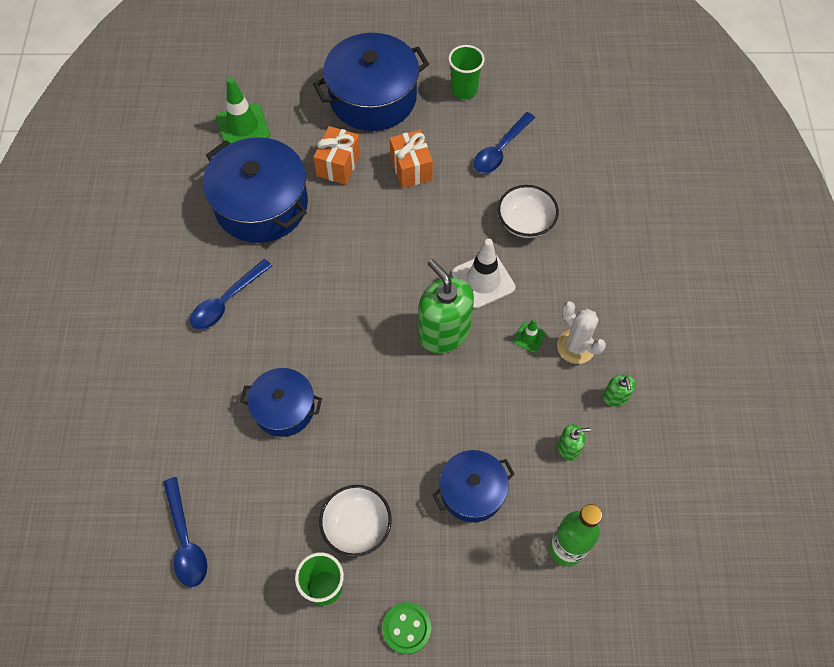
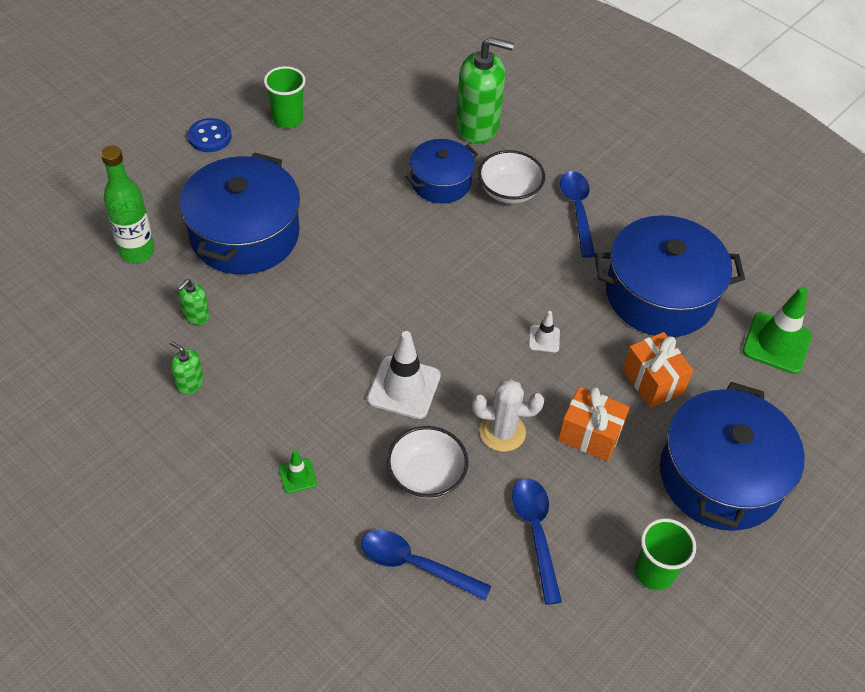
camera: 130 degrees right, 10 degrees down
blue spoon [163,477,207,587] -> blue spoon moved to [361,530,491,601]
white bowl [319,485,392,557] -> white bowl moved to [478,150,545,204]
green button [382,602,431,654] -> blue button [188,118,232,152]
green soap dispenser [419,259,474,353] -> green soap dispenser moved to [456,37,514,144]
blue pot [433,450,515,522] -> blue pot [180,152,300,274], size x1.72
green traffic cone [513,319,546,353] -> green traffic cone moved to [279,450,317,494]
white cactus [557,301,606,364] -> white cactus moved to [472,379,544,452]
none -> white traffic cone [529,311,560,352]

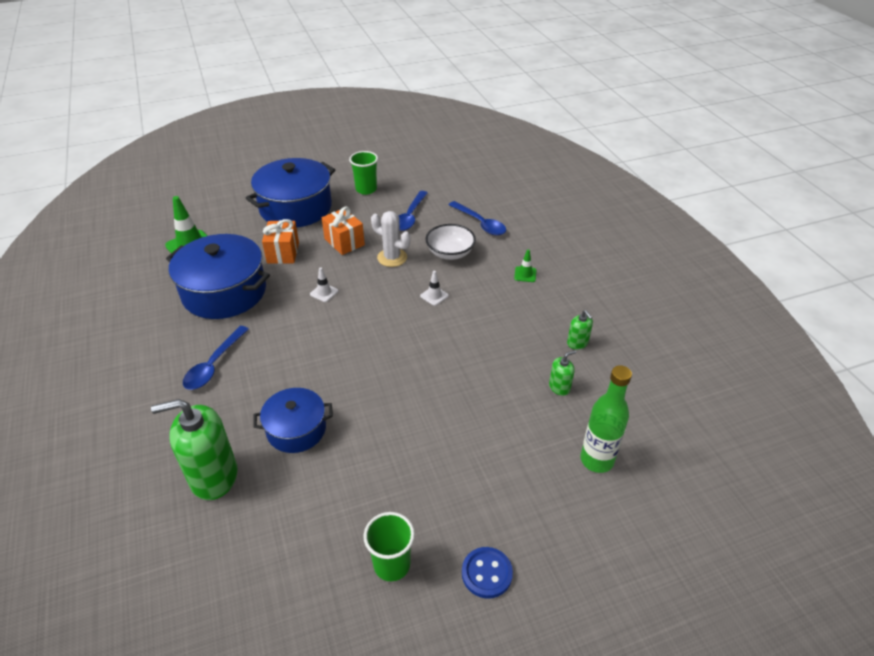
camera: 150 degrees left, 10 degrees down
blue pot [180,152,300,274] -> none
white traffic cone [367,331,441,419] -> white traffic cone [420,271,449,306], size x0.51
green soap dispenser [456,37,514,144] -> green soap dispenser turned 45 degrees counterclockwise [151,399,238,500]
white bowl [478,150,545,204] -> none

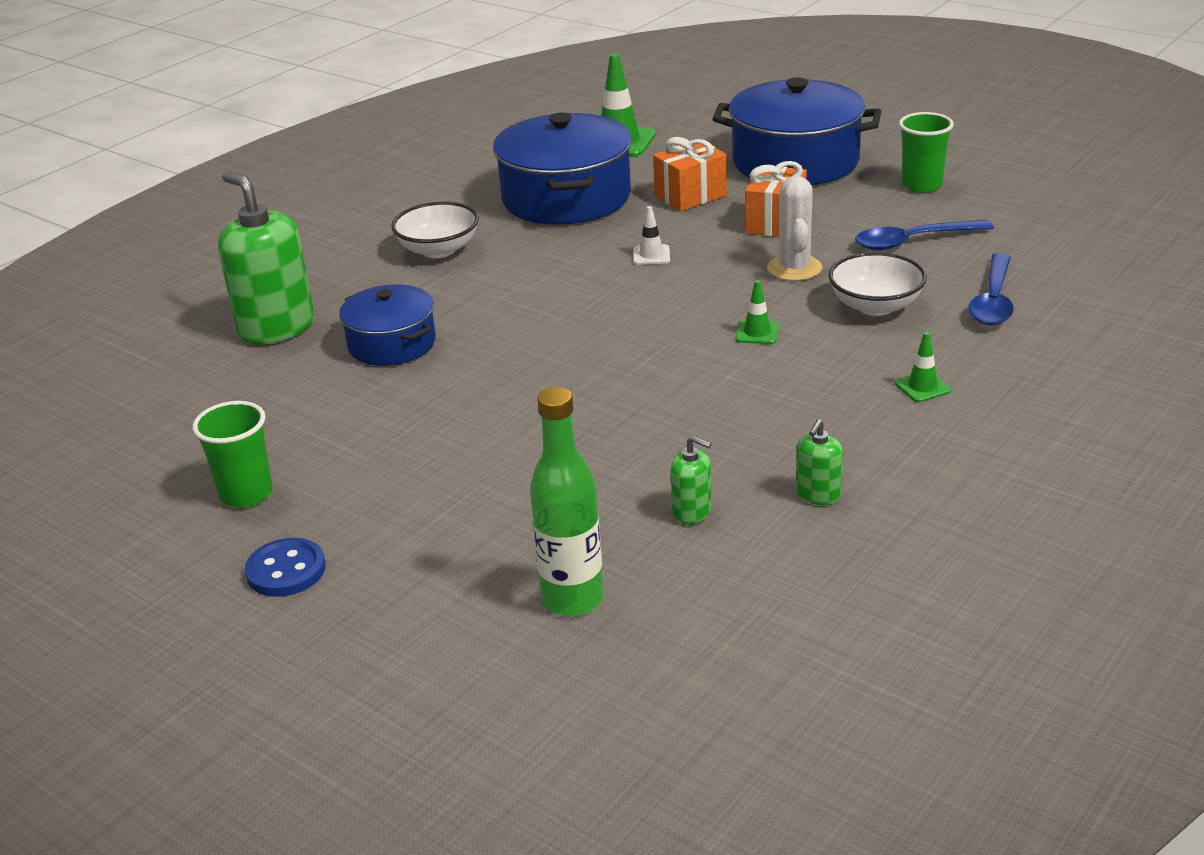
camera: 60 degrees right, 10 degrees down
blue spoon [183,326,249,390] -> white bowl [391,202,479,258]
white traffic cone [420,271,449,306] -> green traffic cone [736,280,779,344]

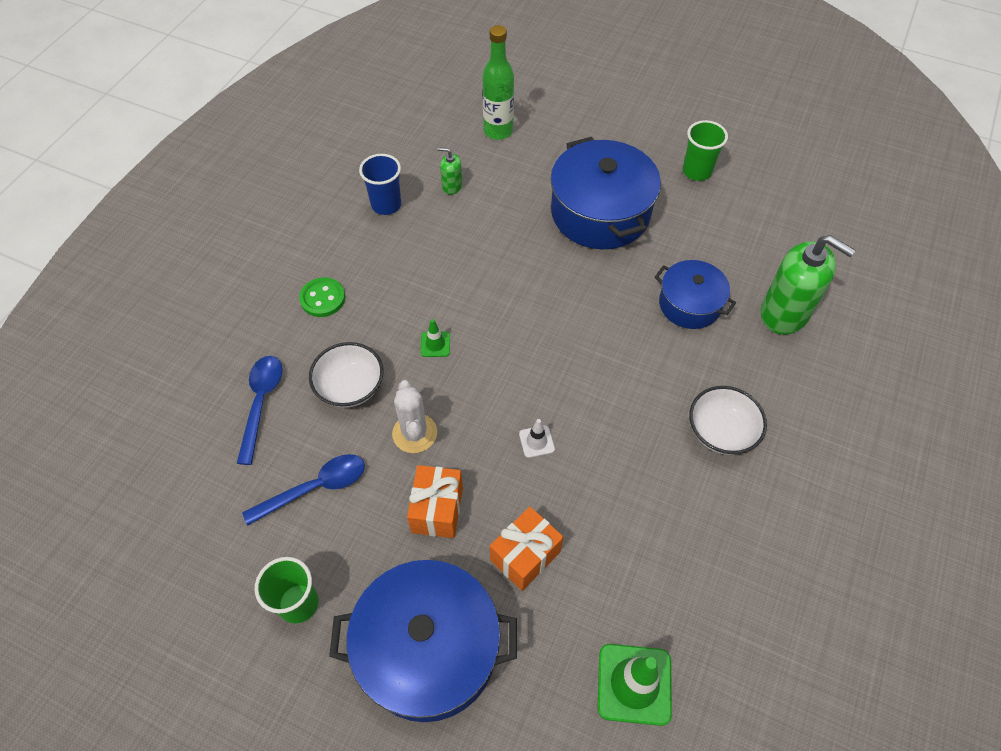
camera: 165 degrees right, 25 degrees up
blue button [245,538,326,597] -> none
blue pot [493,113,632,225] -> blue pot moved to [550,137,661,249]
green soap dispenser [796,419,843,505] -> blue cup [359,154,401,215]
green traffic cone [895,332,951,402] -> green button [299,277,345,317]

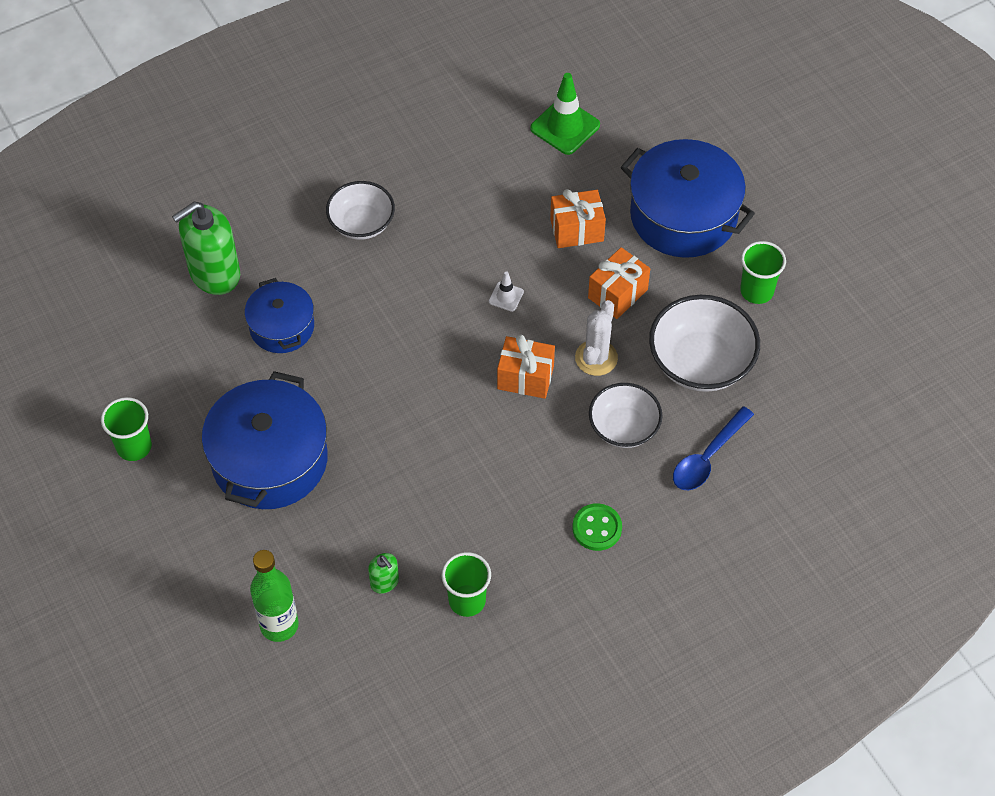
camera: 145 degrees left, 0 degrees up
blue spoon [242,454,365,526] -> white bowl [649,295,760,392]
blue cup [359,154,401,215] -> green cup [442,552,491,617]
green traffic cone [421,319,450,357] -> none
green soap dispenser [761,235,855,335] -> green soap dispenser turned 105 degrees counterclockwise [172,202,240,295]
none -> orange gift [497,335,555,399]

